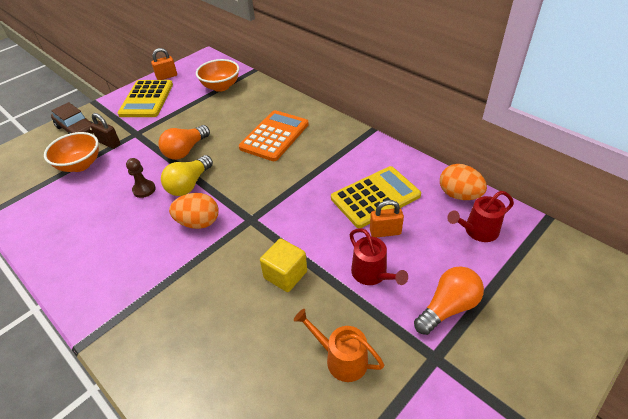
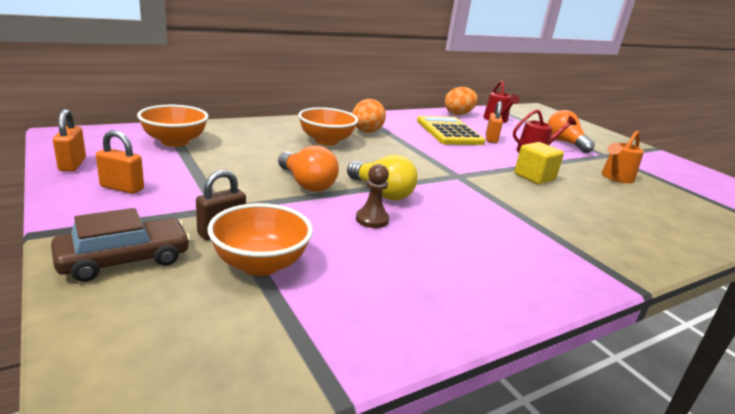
camera: 80 degrees left, 20 degrees down
yellow calculator [118,80,173,117] -> orange padlock [96,130,144,194]
orange egg [169,193,218,229] -> orange egg moved to [352,99,386,133]
orange calculator [239,110,309,161] -> orange bowl [298,107,358,146]

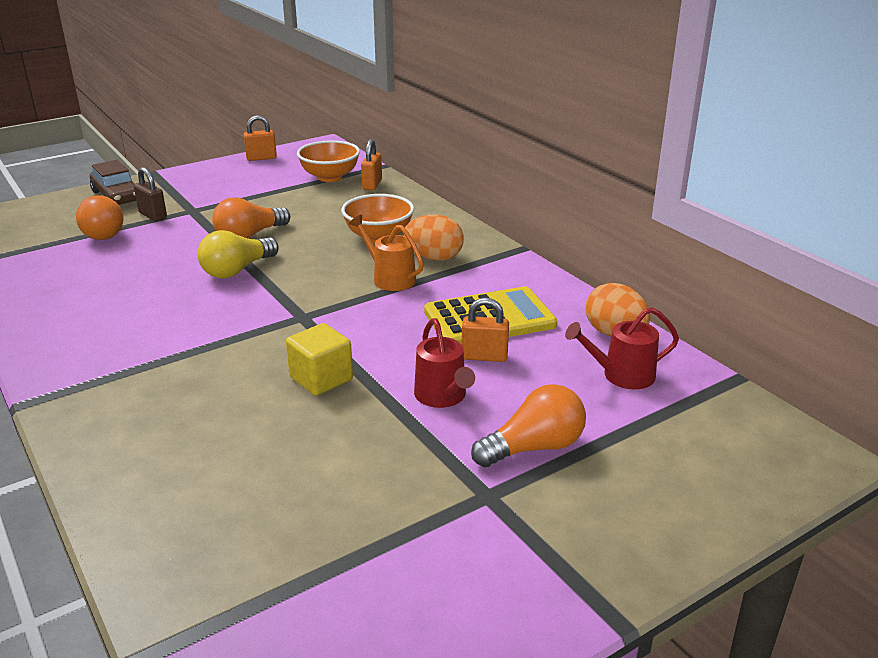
camera: 90 degrees right, 5 degrees up
orange padlock [96,130,144,194] -> orange padlock moved to [361,139,382,191]
orange bowl [207,203,313,276] -> orange light bulb [76,195,124,240]
brown pawn [356,164,389,228] -> none
orange watering can [602,131,644,183] -> orange watering can moved to [349,215,424,291]

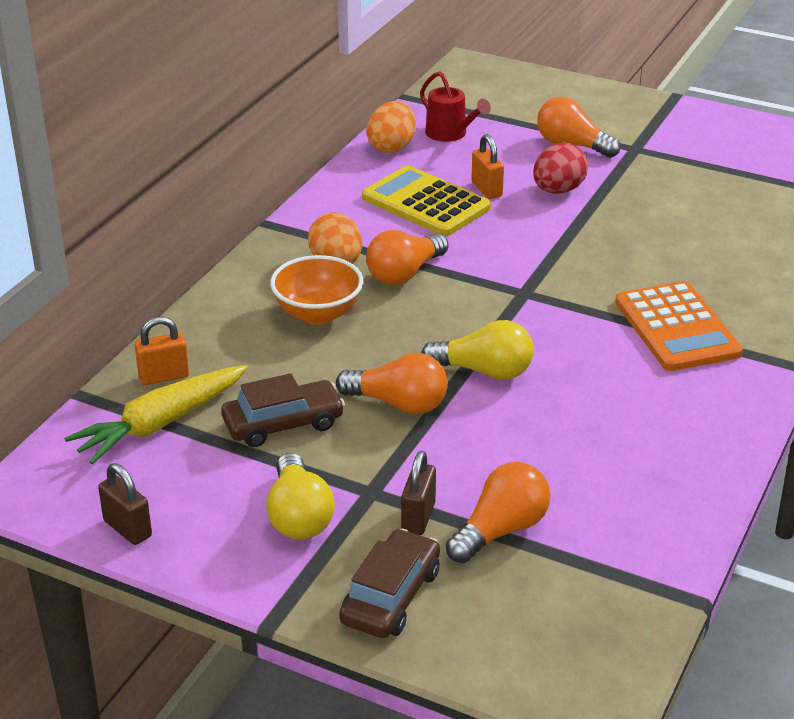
camera: 120 degrees left, 5 degrees up
orange padlock [244,115,277,161] -> brown padlock [98,463,152,545]
yellow cube [286,323,353,396] -> none
orange bowl [297,140,360,182] -> yellow carrot [64,365,248,464]
orange watering can [349,215,424,291] -> orange light bulb [366,230,448,285]
red watering can [414,318,475,408] -> red egg [533,143,588,194]
none -> brown car [221,373,345,447]
none -> yellow light bulb [266,453,335,539]
none -> orange calculator [615,281,743,371]

